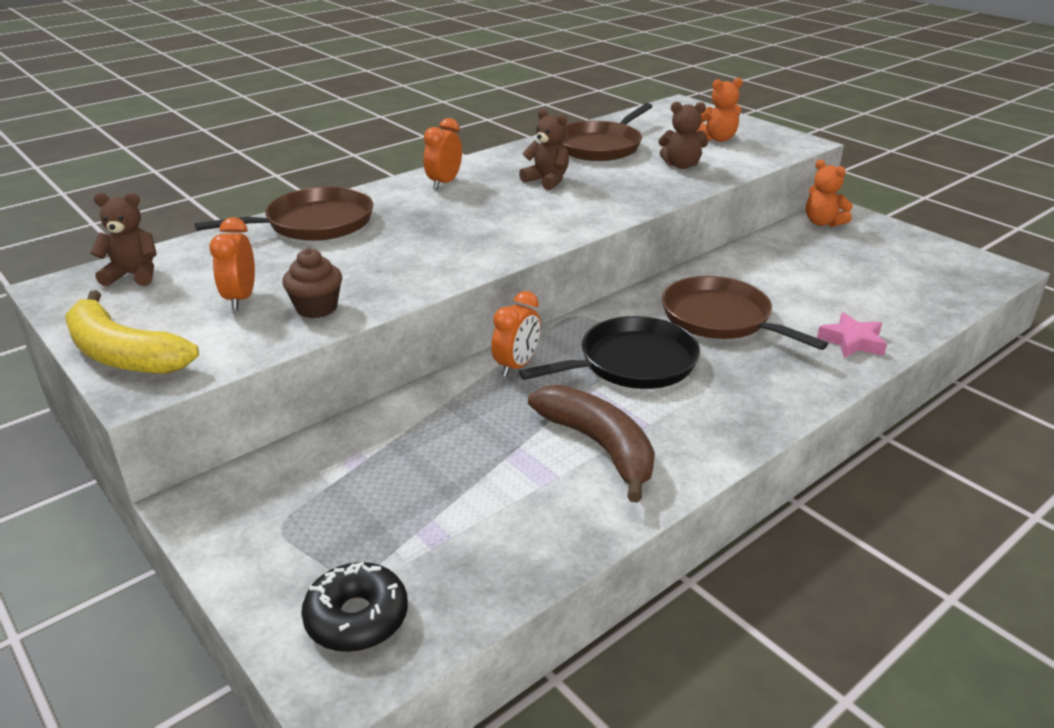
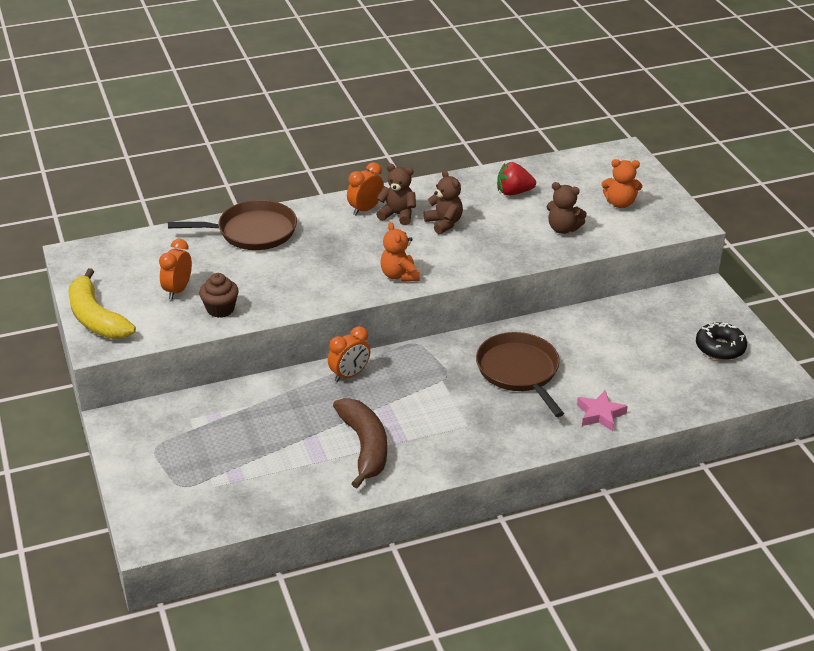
camera: 20 degrees right, 5 degrees up
brown teddy bear [90,193,157,286] -> brown teddy bear moved to [376,163,416,225]
black donut [301,562,408,652] -> black donut moved to [696,322,747,360]
black pan [519,316,700,389] -> none
brown pan [562,103,653,161] -> red strawberry [497,162,536,196]
orange teddy bear [806,160,853,227] -> orange teddy bear moved to [380,222,420,282]

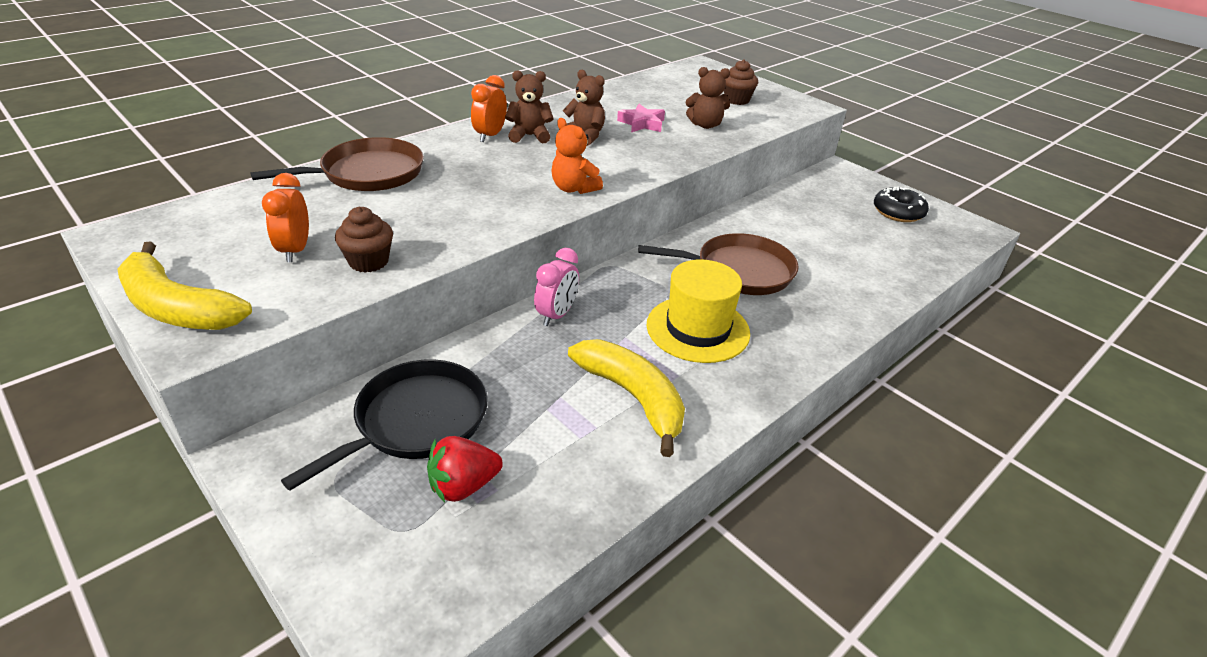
camera: 25 degrees left, 0 degrees up
orange clock [328,326,370,382] -> pink clock [534,248,579,326]
brown banana [333,398,387,488] -> yellow banana [568,339,685,457]
brown pan [476,332,564,417] -> brown pan turned 135 degrees clockwise [638,233,799,295]
red strawberry [497,162,536,196] -> red strawberry moved to [427,436,503,502]
pink star [577,391,628,431] -> pink star moved to [617,104,665,132]
orange teddy bear [602,159,642,208] -> brown cupcake [724,59,758,105]
none -> black pan [281,359,488,490]
none -> yellow hat [647,260,750,363]

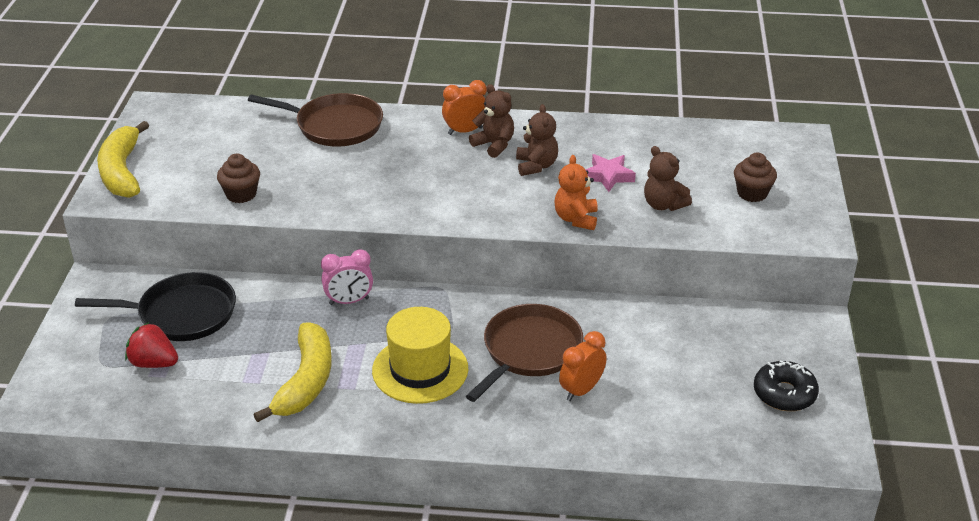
camera: 50 degrees right, 0 degrees up
orange clock [262,173,309,262] -> orange clock moved to [559,331,607,401]
orange teddy bear [551,118,603,194] -> orange teddy bear moved to [554,155,598,230]
brown pan [638,233,799,295] -> brown pan turned 105 degrees counterclockwise [466,304,584,402]

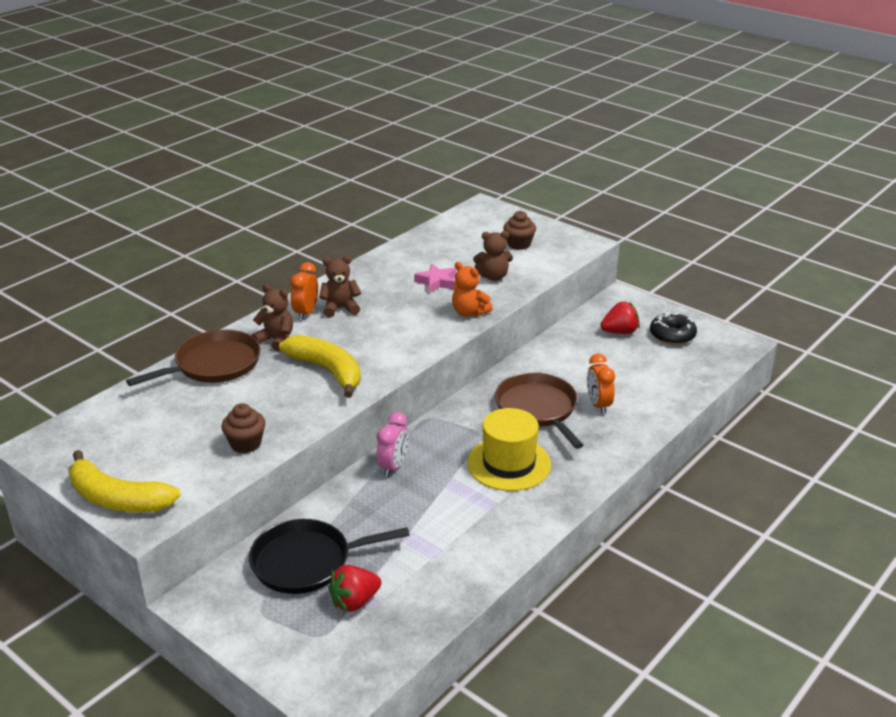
camera: 55 degrees left, 5 degrees down
black pan [75,272,236,341] -> black pan turned 135 degrees counterclockwise [249,519,410,594]
yellow banana [253,322,332,422] -> yellow banana moved to [279,335,361,398]
brown teddy bear [516,104,558,176] -> brown teddy bear moved to [252,284,293,351]
none -> red strawberry [600,302,640,334]

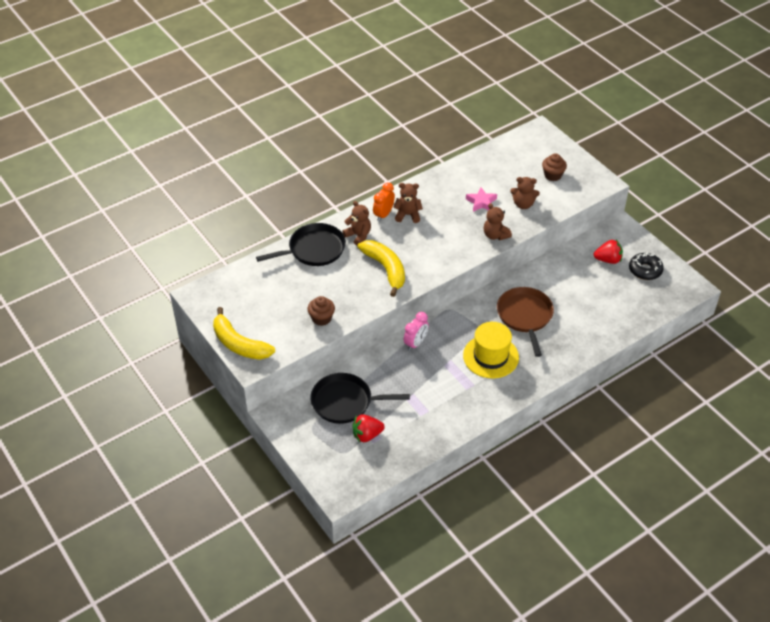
camera: 15 degrees right, 15 degrees up
brown pan [126,330,261,386] -> black pan [256,223,346,266]
orange teddy bear [452,262,493,316] -> brown teddy bear [484,203,512,240]
orange clock [587,354,615,414] -> none

